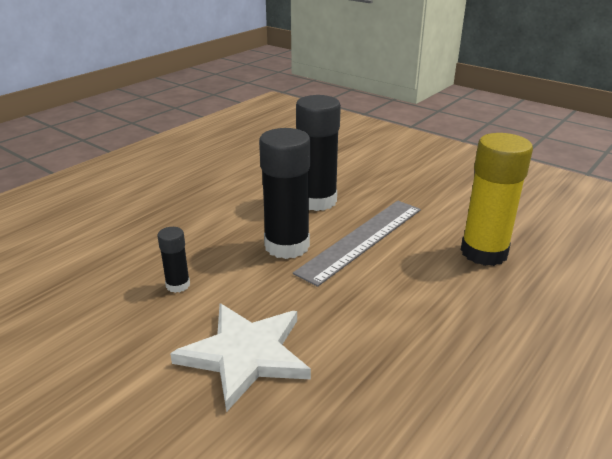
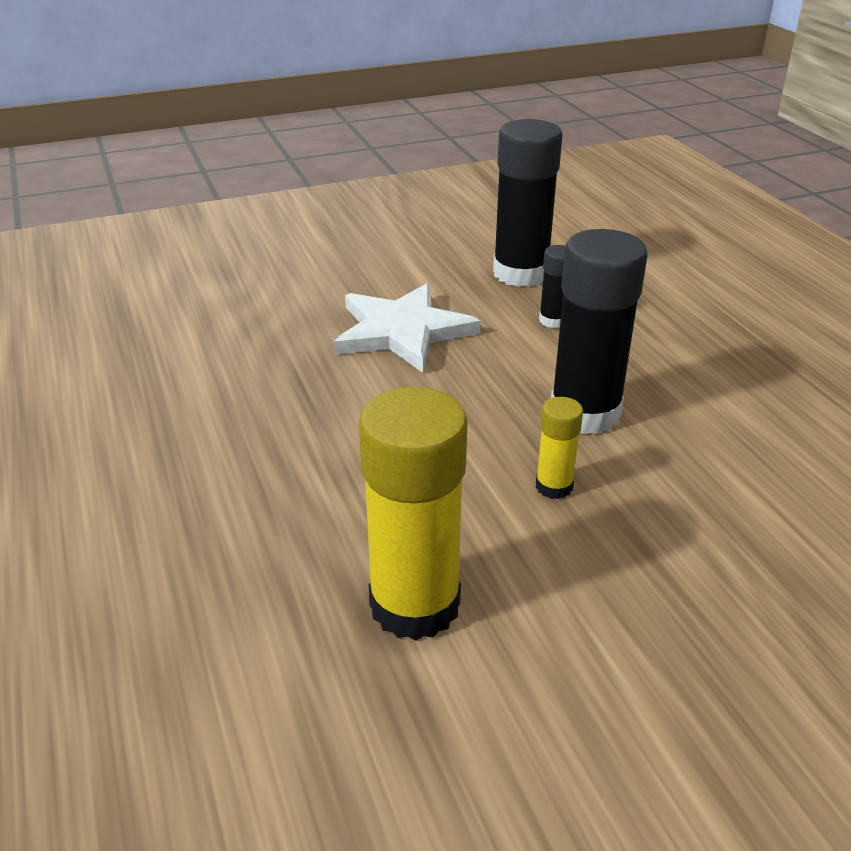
camera: 120 degrees right, 5 degrees up
grey ruler [293,201,421,287] -> yellow glue stick [536,397,583,499]
black glue stick [296,95,341,211] -> black glue stick moved to [493,119,563,287]

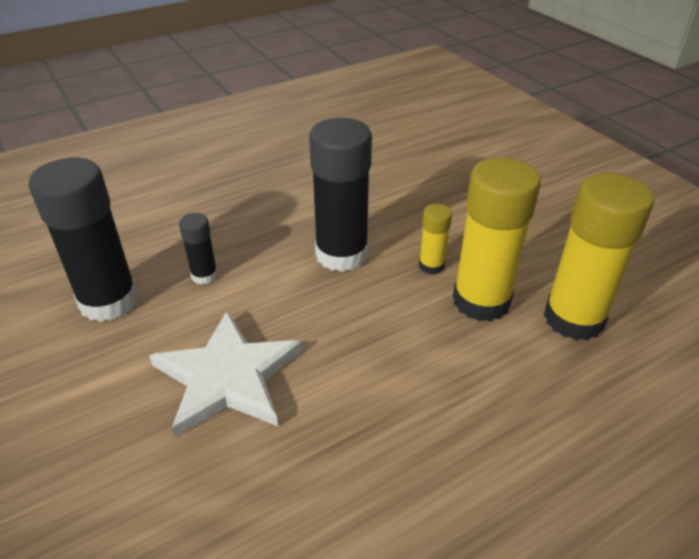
camera: 100 degrees left, 5 degrees up
none -> yellow glue stick [453,157,541,322]

